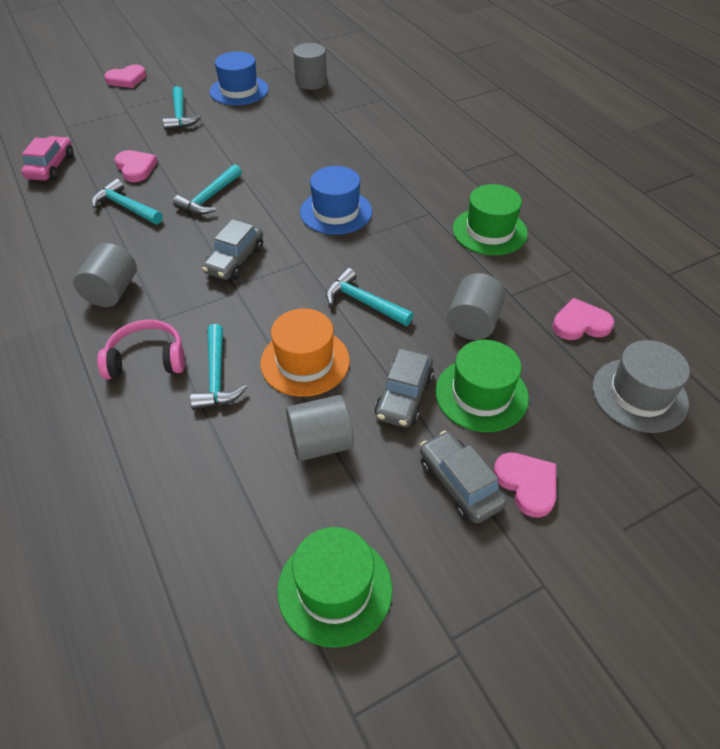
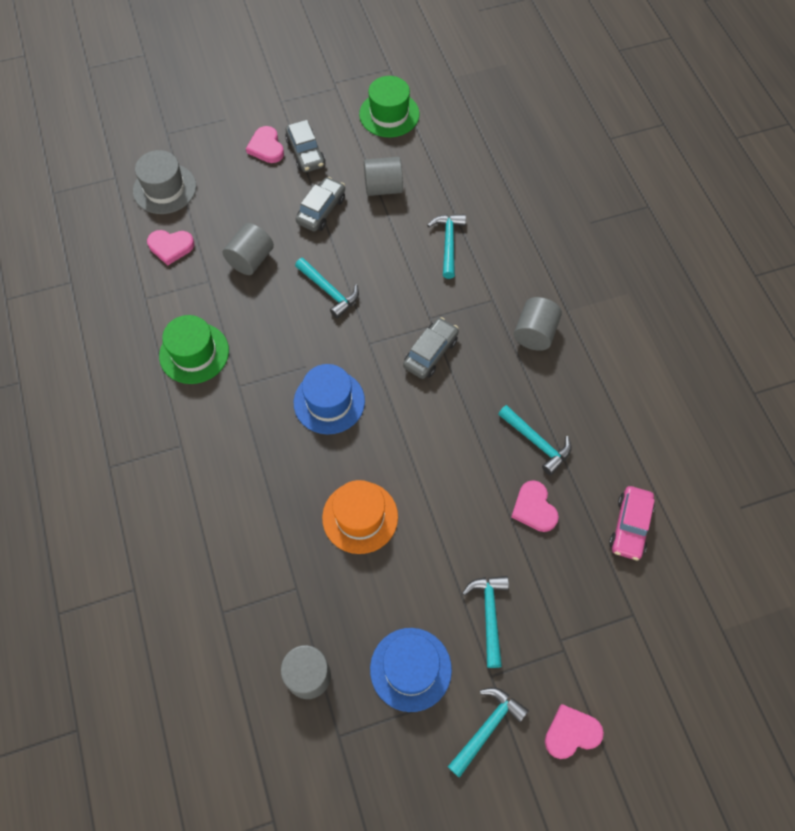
camera: 170 degrees left, 15 degrees up
pink headphones [97,320,185,379] -> none
turquoise hammer [173,164,242,214] -> turquoise hammer moved to [448,687,529,778]
orange hat [260,308,350,397] -> orange hat moved to [322,480,398,554]
green hat [435,340,529,432] -> none

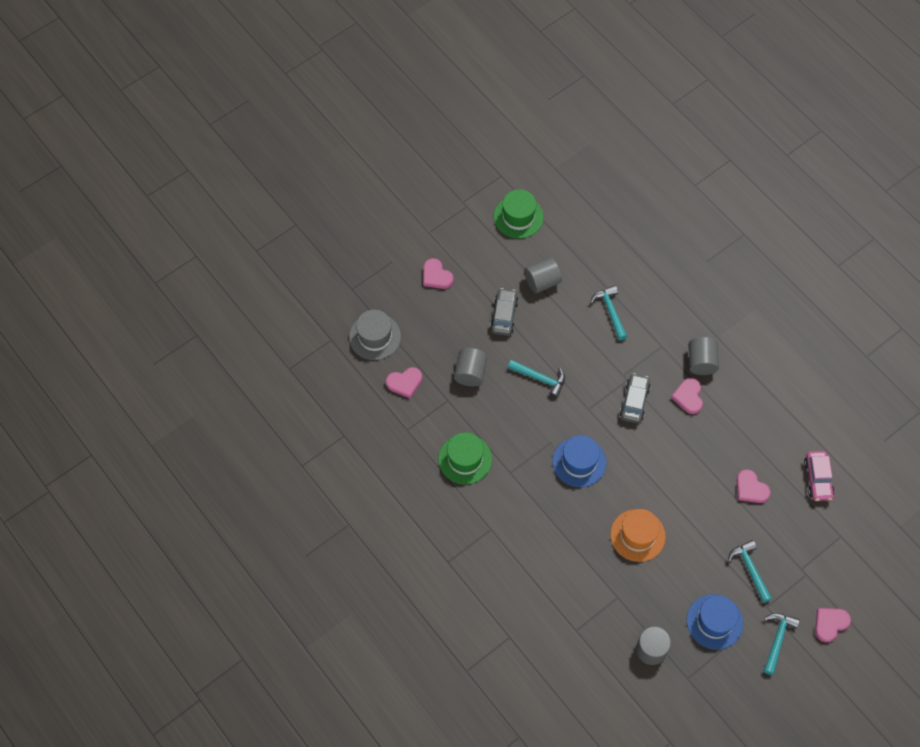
camera: 20 degrees left, 0 degrees up
grey car [285,120,325,172] -> none
turquoise hammer [498,405,571,475] -> none
none -> pink heart [671,378,703,414]

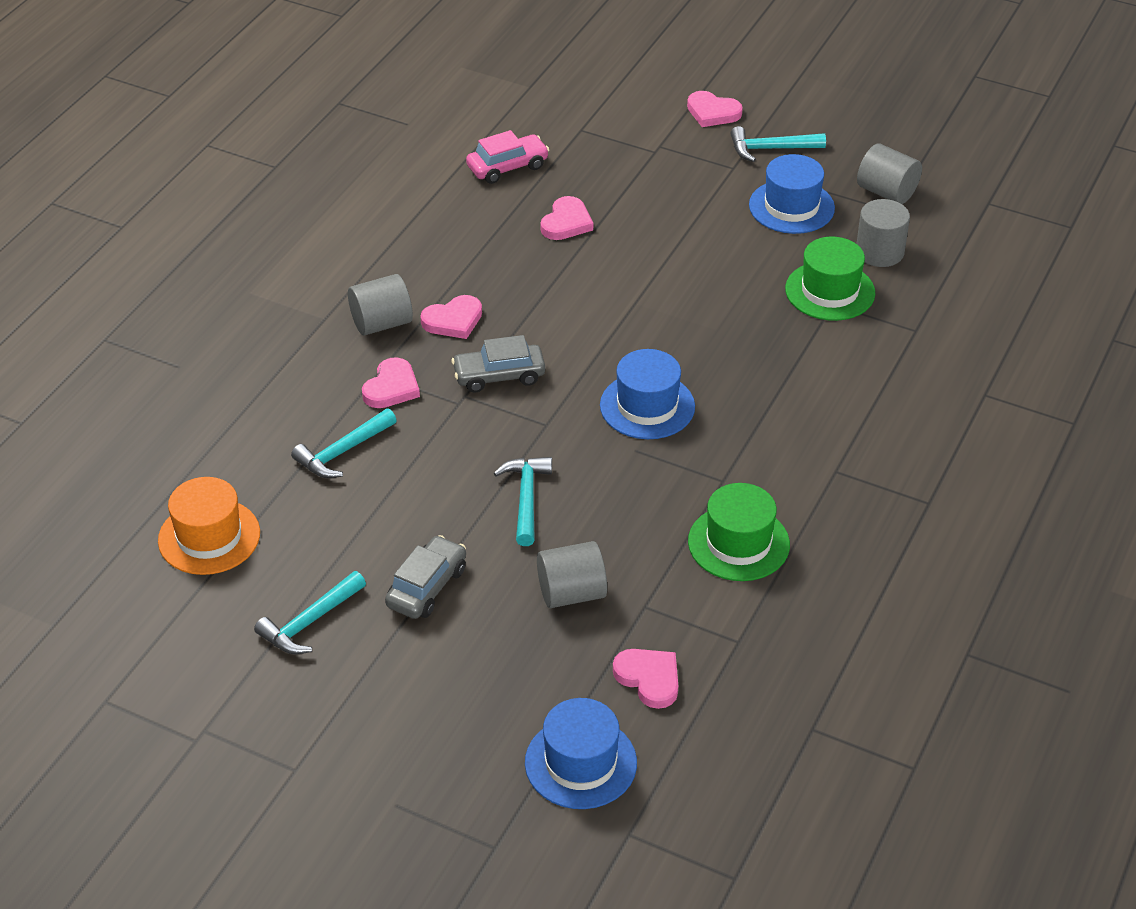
camera: 115 degrees left, 20 degrees down
grey hat [349,310,401,360] -> blue hat [525,698,637,809]
pink heart [423,258,454,289] -> pink heart moved to [362,357,420,408]
grey car [490,288,519,336] -> grey car turned 135 degrees clockwise [385,535,466,619]
green hat [494,189,544,239] -> green hat moved to [785,236,875,321]
grey cylinder [524,257,562,293] -> grey cylinder moved to [857,143,922,204]
orange hat [610,509,666,562] -> orange hat moved to [158,477,260,575]
turquoise hammer [728,540,772,603] -> turquoise hammer moved to [254,571,366,654]

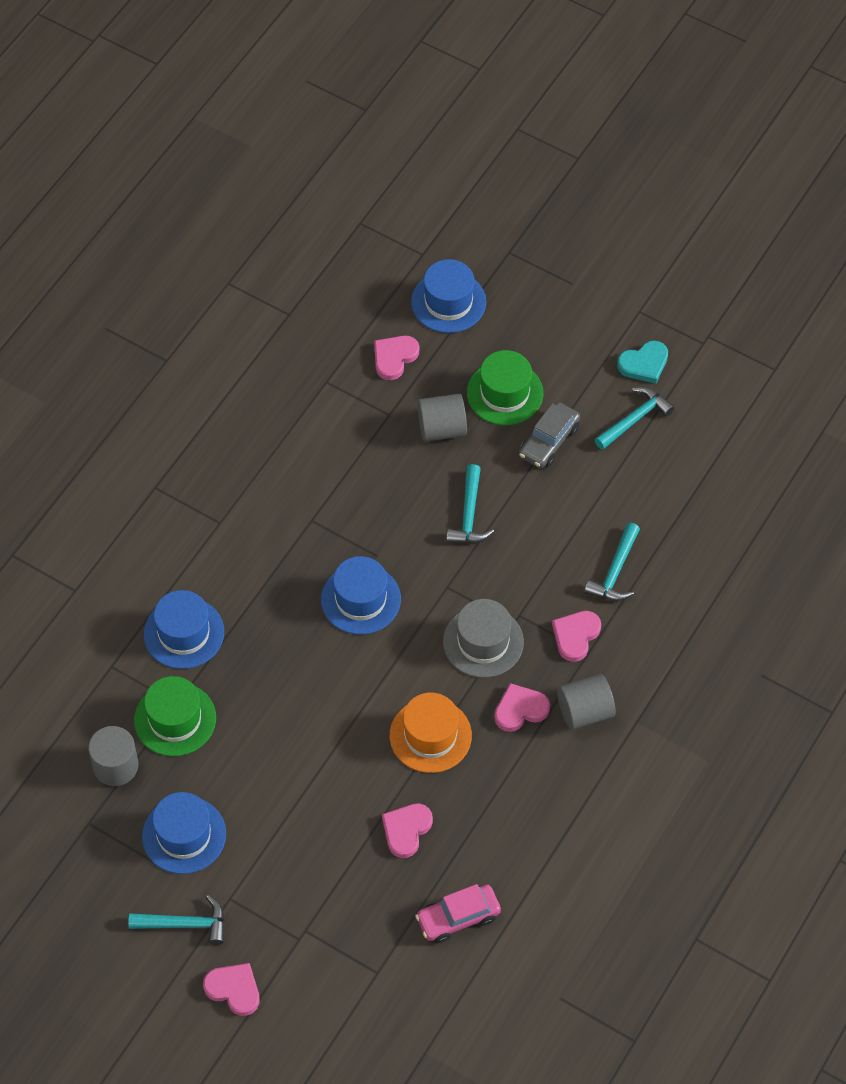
camera: 175 degrees left, 15 degrees up
orange hat [158,477,260,575] -> orange hat moved to [390,693,472,773]
turquoise hammer [291,408,397,478] -> turquoise hammer turned 150 degrees clockwise [584,523,640,601]
grey car [451,335,545,392] -> grey hat [443,599,524,678]
pink heart [613,649,678,709] -> pink heart turned 75 degrees clockwise [374,336,419,380]
green hat [688,483,790,581] -> green hat moved to [467,350,543,425]
grey cylinder [857,143,922,204] -> none
none -> blue hat [144,590,224,669]
none -> turquoise heart [617,341,668,384]

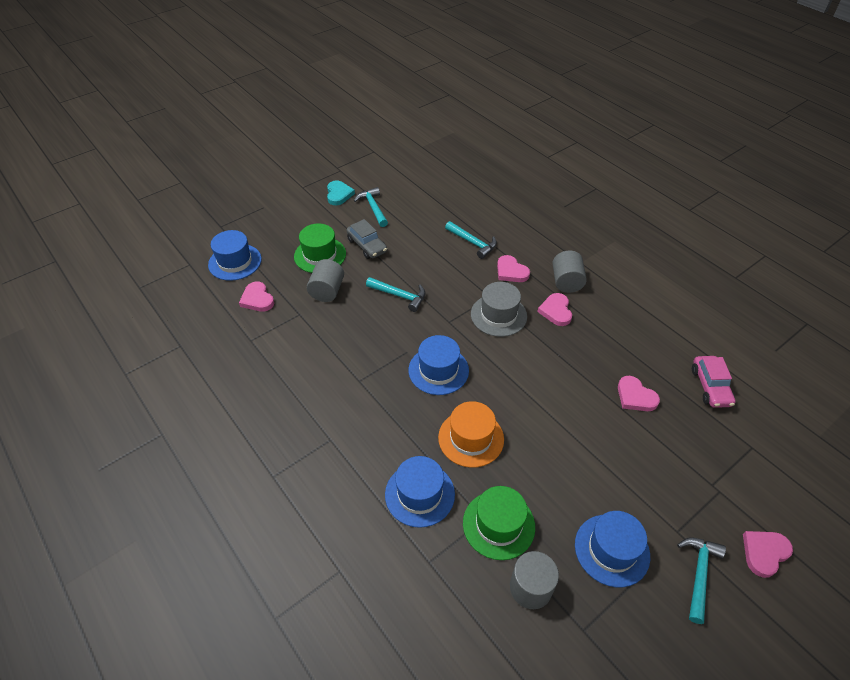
camera: 70 degrees left, 10 degrees down
orange hat [390,693,472,773] -> orange hat moved to [438,401,504,468]

